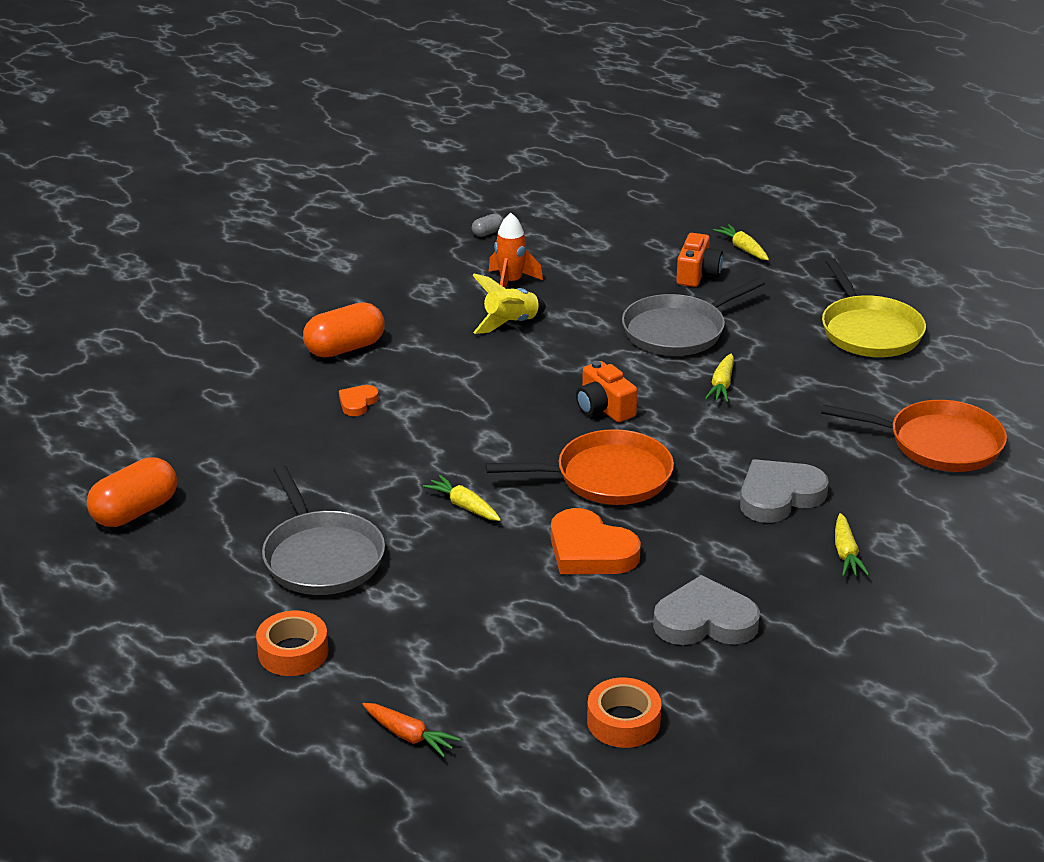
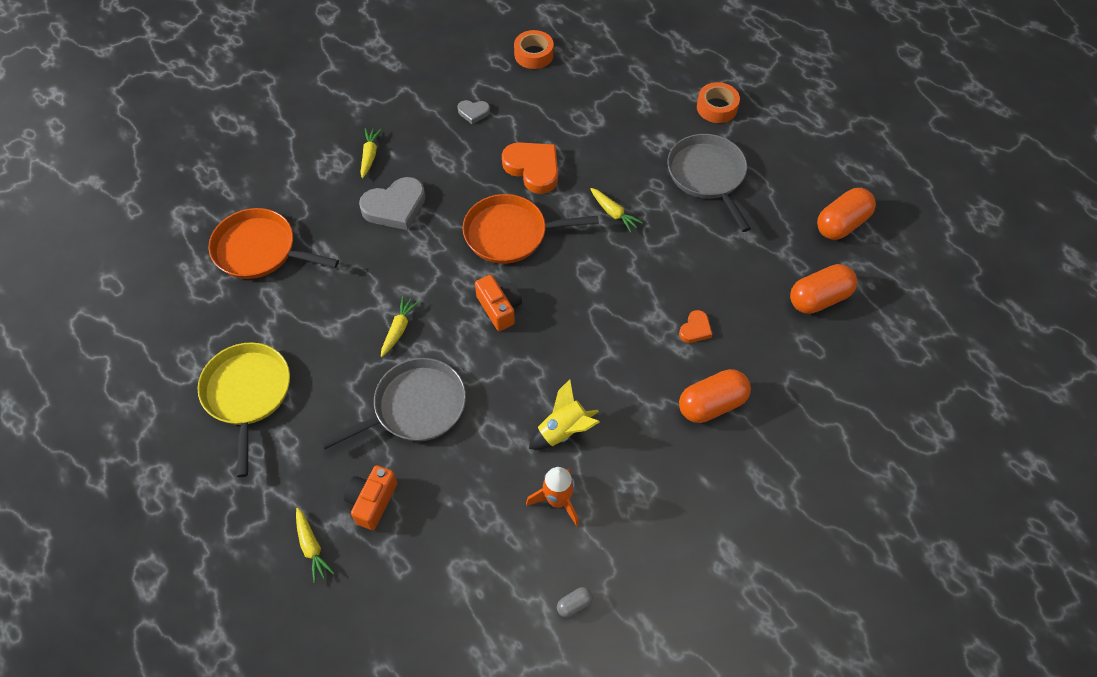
camera: 175 degrees left, 25 degrees up
orange carrot [362,703,461,757] -> none
grey heart [653,575,760,645] -> grey heart [457,100,490,124], size x0.52
none -> orange capsule [790,264,857,314]

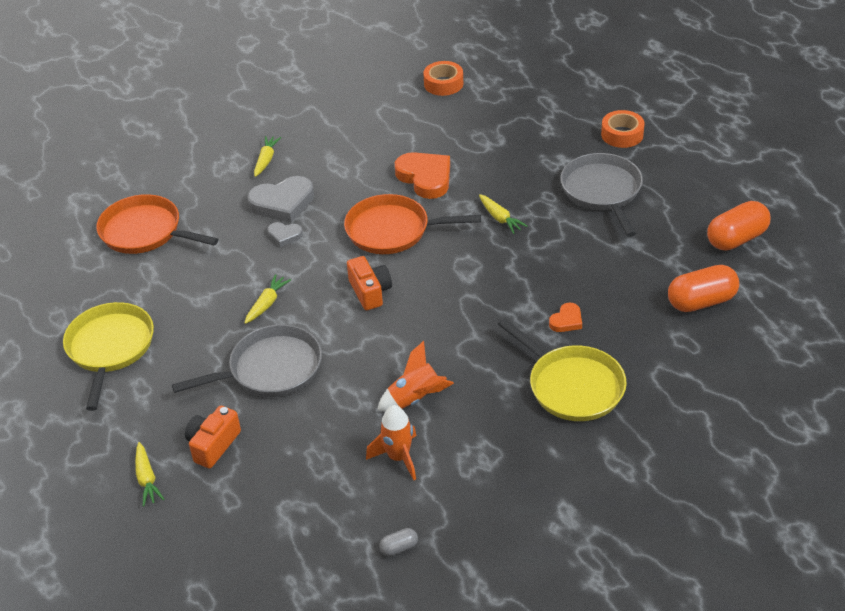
camera: 10 degrees right, 15 degrees down
grey heart [457,100,490,124] -> grey heart moved to [268,222,303,247]
yellow rocket [529,379,599,450] -> orange rocket [377,341,454,412]
orange capsule [679,369,751,423] -> yellow pan [498,318,627,421]

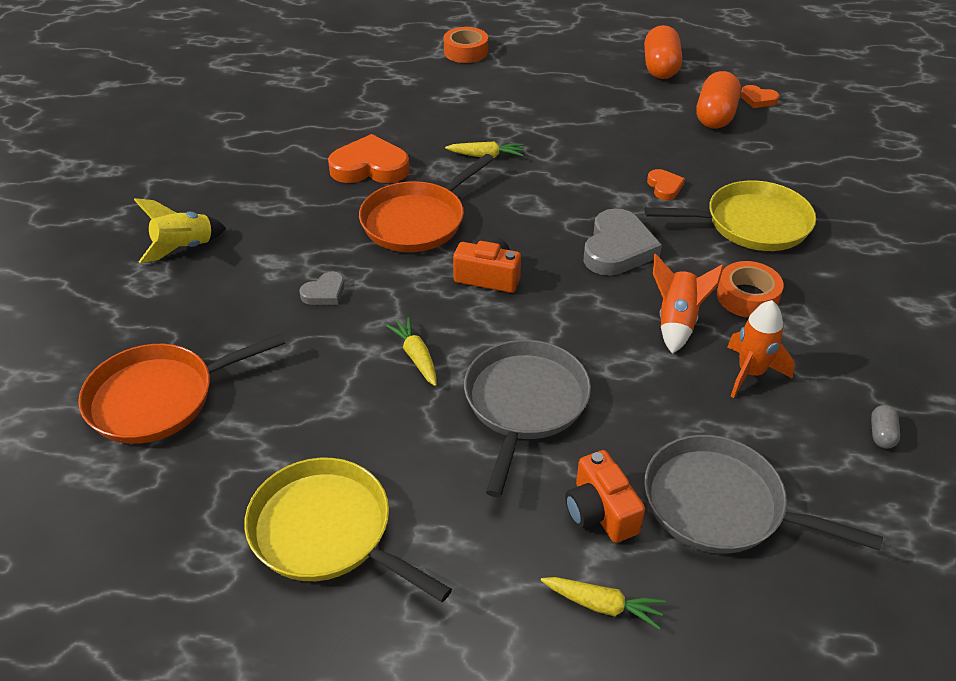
camera: 55 degrees left, 0 degrees up
grey heart [247,176,314,223] -> grey heart moved to [584,208,662,276]
yellow carrot [254,136,281,177] -> yellow rocket [134,198,226,263]
orange tape [423,61,463,96] -> orange tape moved to [717,261,784,318]
grey pan [561,153,643,237] -> grey pan moved to [644,435,883,554]
none -> orange heart [741,85,779,108]

